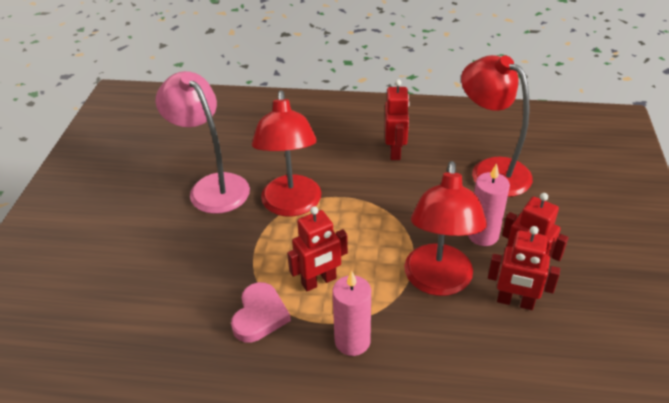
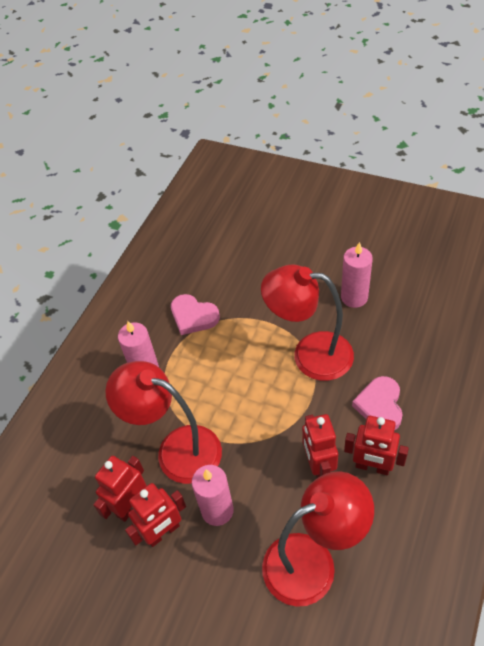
camera: 110 degrees right, 10 degrees up
pink lamp [156,71,250,214] -> pink candle [341,242,373,308]
red robot [287,206,348,291] -> red robot moved to [302,414,338,478]
none -> pink heart [352,376,403,430]

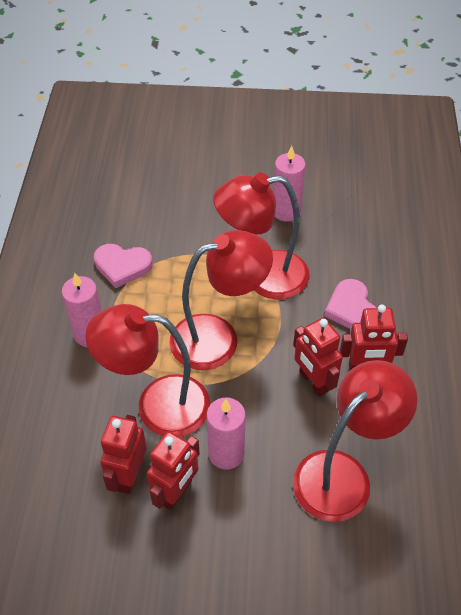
camera: 25 degrees left, 0 degrees up
none -> red lamp [169,230,273,370]

